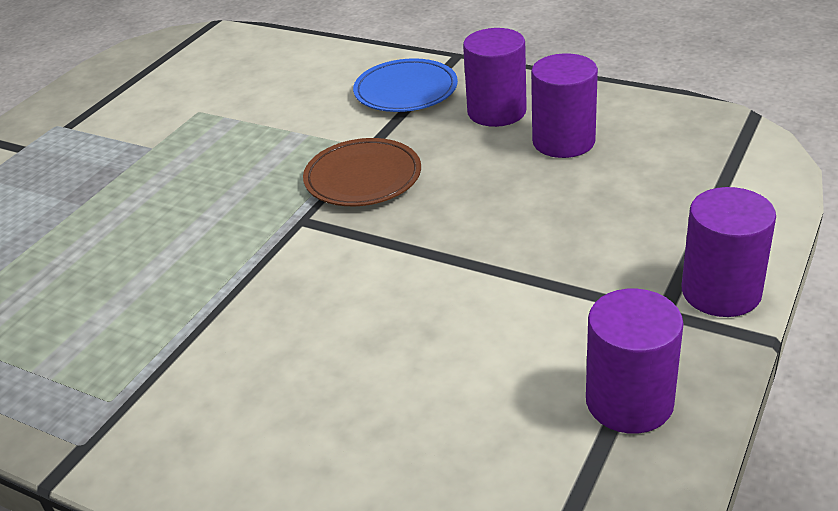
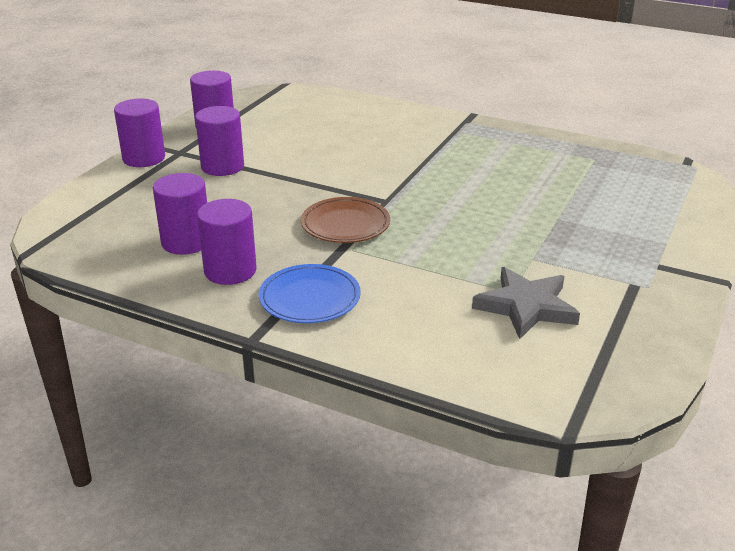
camera: 175 degrees right, 5 degrees down
none -> purple cylinder [195,106,244,176]
none -> grey star [472,267,580,339]

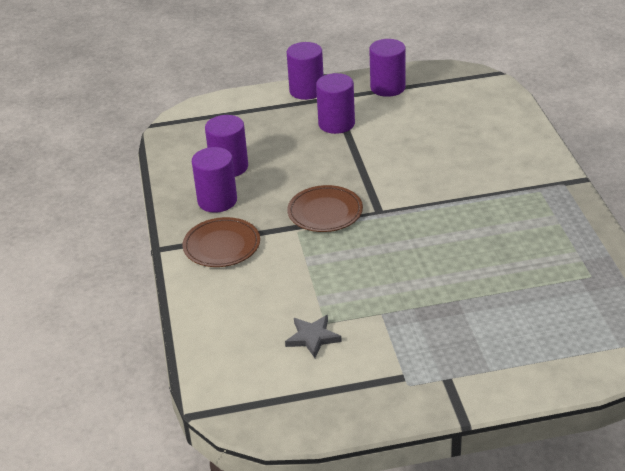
camera: 55 degrees right, 5 degrees up
blue plate [259,264,361,323] -> brown plate [183,217,260,267]
grey star [472,267,580,339] -> grey star [285,315,342,358], size x0.64

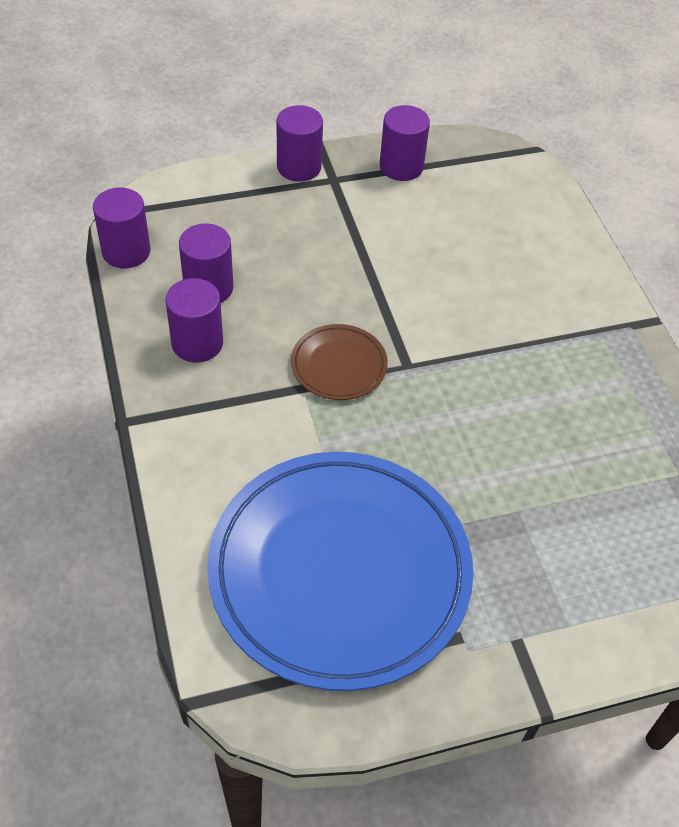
camera: 10 degrees left, 15 degrees up
brown plate [183,217,260,267] -> none
grey star [285,315,342,358] -> blue plate [207,452,474,691]
purple cylinder [316,73,355,134] -> purple cylinder moved to [93,188,151,268]

